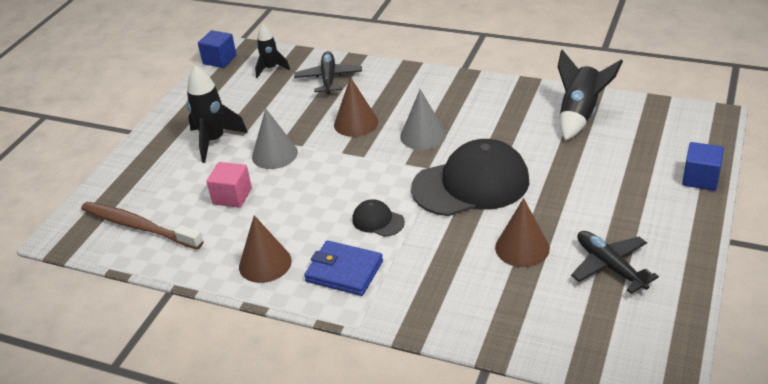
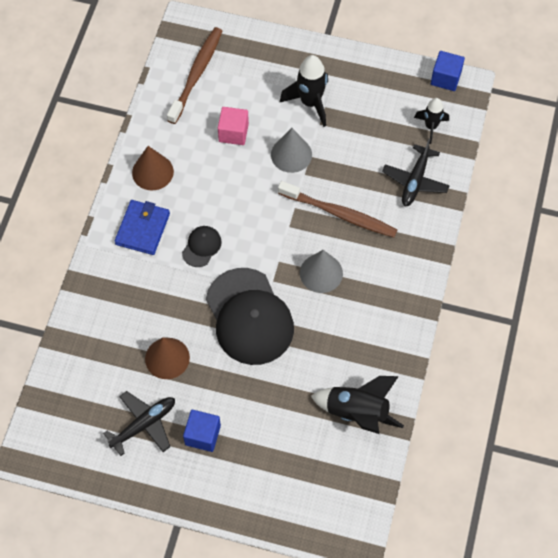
camera: 80 degrees right, 25 degrees up
black plane [294,51,362,94] -> black plane turned 120 degrees clockwise [382,139,450,206]
brown cone [334,77,378,137] -> brown toothbrush [278,181,398,238]
blue cube [682,142,724,191] -> blue cube moved to [183,410,221,452]

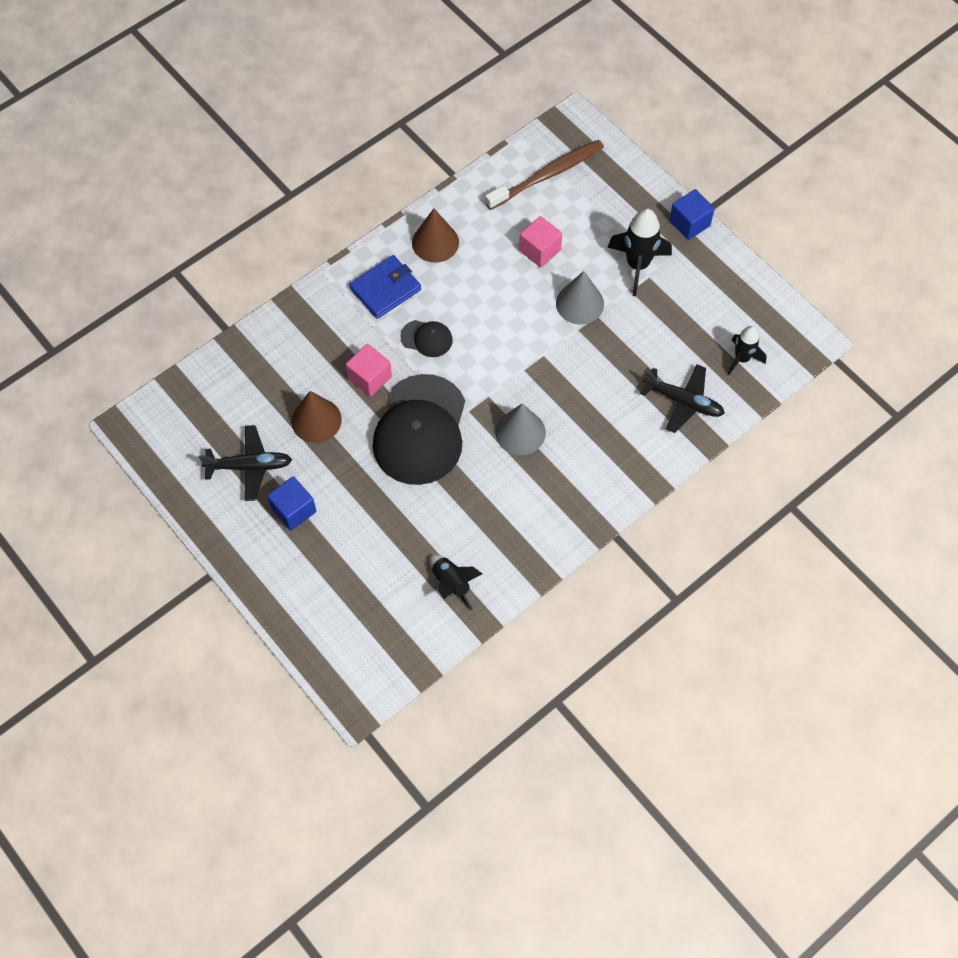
camera: 35 degrees right, 0 degrees up
black cap [182,226,222,267] -> black cap turned 45 degrees clockwise [400,320,453,357]
brown toothbrush [278,181,398,238] -> none
black rocket [311,376,404,434] -> black rocket [430,555,482,610], size x0.63
black plane [382,139,450,206] -> black plane turned 120 degrees counterclockwise [640,364,725,433]
blue cube [431,51,465,91] -> blue cube moved to [669,189,715,240]
none -> pink cube [346,344,392,397]

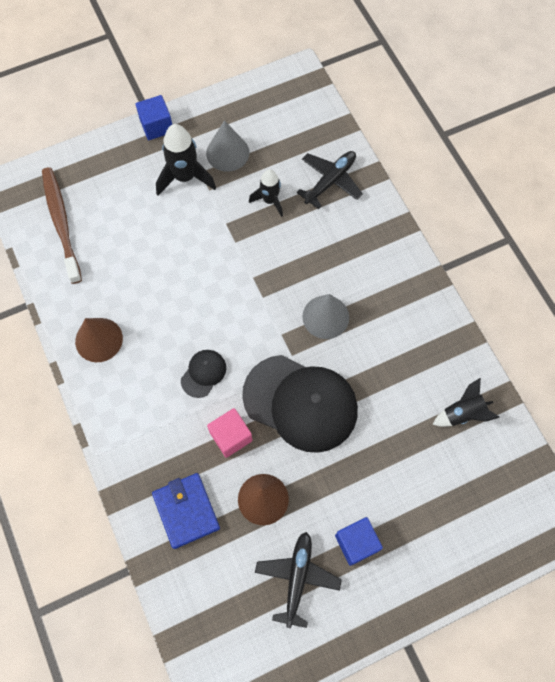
camera: 75 degrees left, 5 degrees up
blue wallet [349,255,421,319] -> blue wallet moved to [152,473,220,549]
pink cube [519,216,562,268] -> none
grey cone [556,271,604,324] -> grey cone moved to [206,120,249,172]
black rocket [727,326,767,375] -> black rocket moved to [249,169,283,217]

